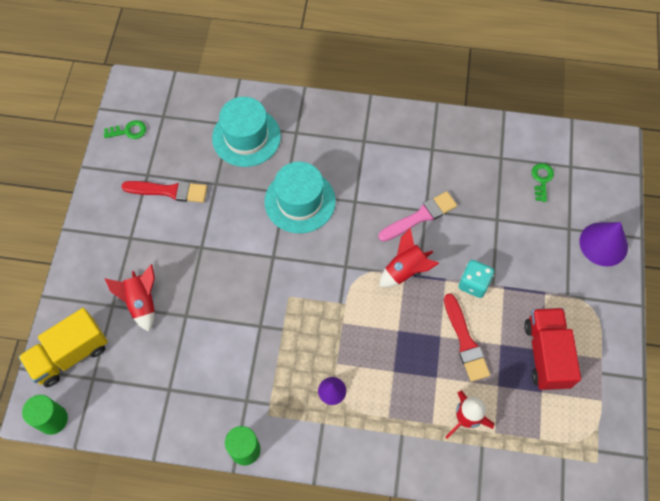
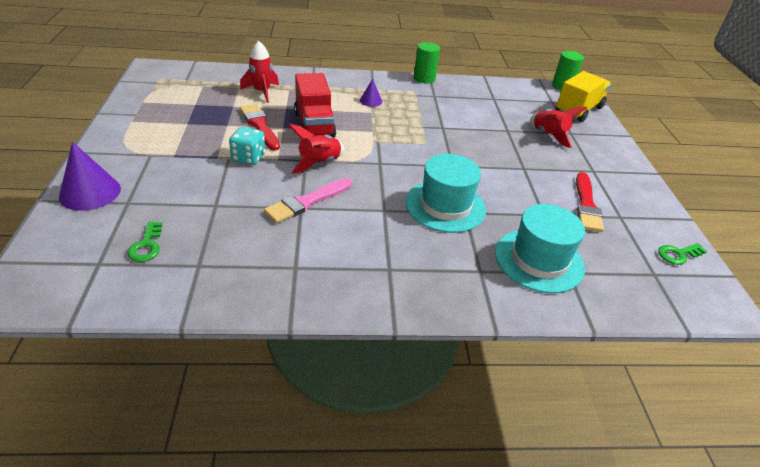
camera: 165 degrees right, 25 degrees down
red brush [122,181,207,203] -> red brush turned 75 degrees counterclockwise [576,172,604,232]
red truck [524,308,581,390] -> red truck moved to [294,73,336,138]

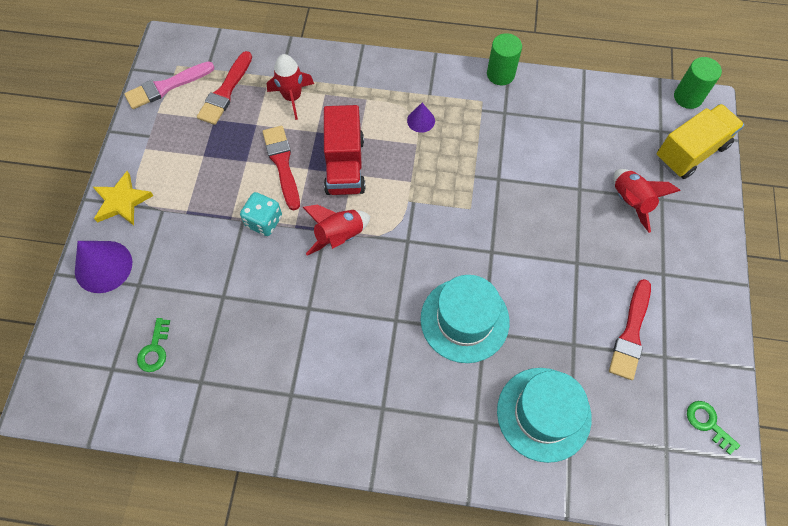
camera: 15 degrees right, 25 degrees up
pink brush [264,178,352,223] -> pink brush moved to [124,61,215,109]
green key [658,243,707,265] -> green key turned 60 degrees clockwise [687,401,740,455]
none -> yellow star [93,171,153,225]
none -> red brush [197,51,252,125]

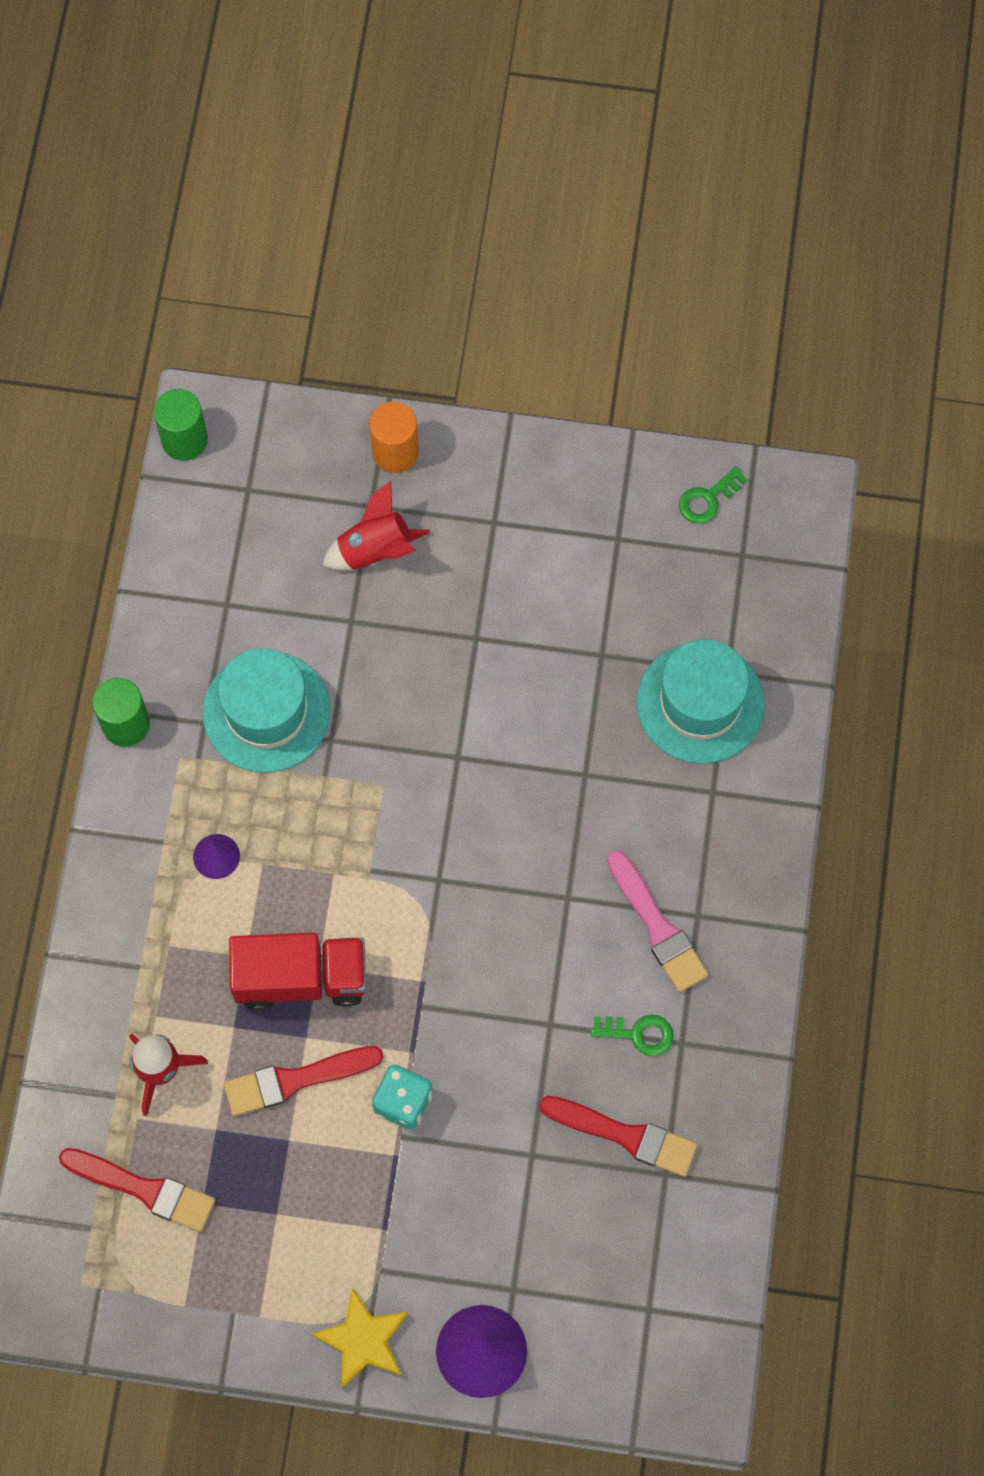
camera: 90 degrees left, 5 degrees up
pink brush [124,61,215,109] -> pink brush moved to [607,850,709,992]
green key [137,318,170,372] -> green key moved to [591,1015,674,1056]
red rocket [302,204,370,256] -> none
turquoise hat [420,275,510,363] -> turquoise hat moved to [202,648,331,773]
red brush [609,279,651,380] -> red brush moved to [539,1096,698,1177]
yellow truck [657,104,744,179] -> none
none -> orange cylinder [369,402,419,473]

